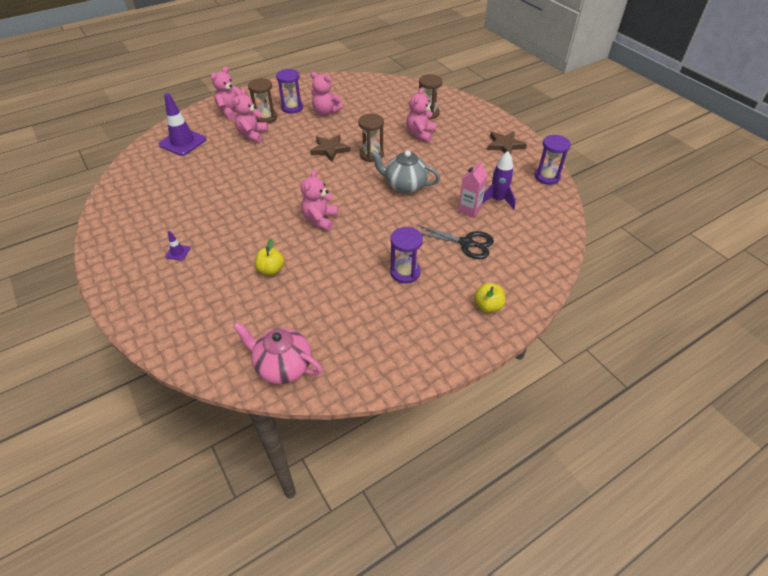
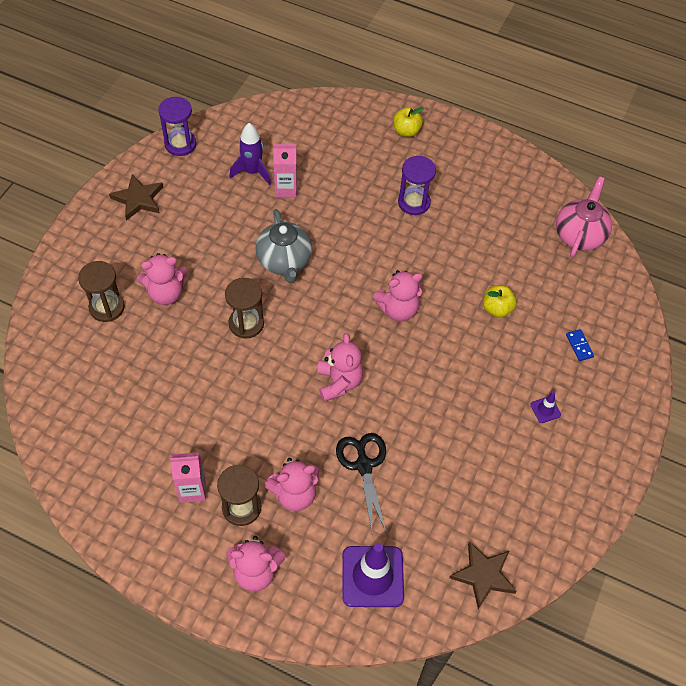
camera: 125 degrees left, 10 degrees up
pink teapot [233,322,322,384] -> pink teapot turned 150 degrees counterclockwise [556,176,612,258]
purple hourglass [276,69,303,113] -> pink carton [170,452,206,503]
pink teddy bear [310,72,343,116] -> pink teddy bear moved to [317,333,363,402]
brown star [310,134,350,162] -> brown star moved to [449,541,517,609]
black scissors [417,225,494,259] -> black scissors moved to [336,433,386,532]
none -> blue domino [566,329,594,361]

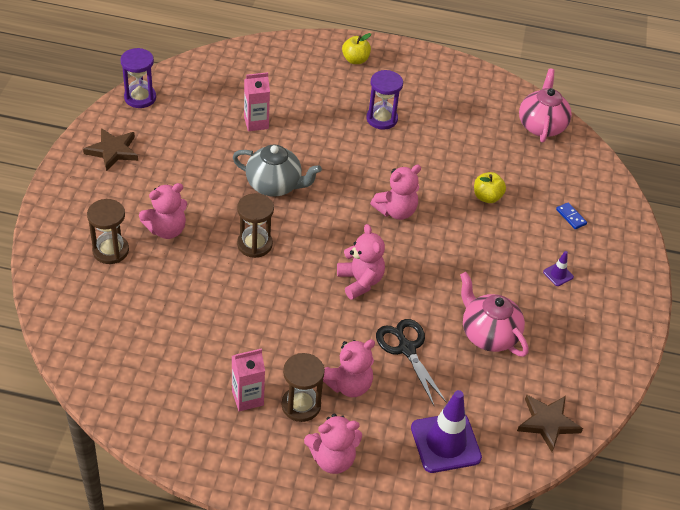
camera: 15 degrees left, 10 degrees down
purple rocket [229,123,271,185] -> none
grey teapot [256,209,312,283] -> grey teapot turned 45 degrees counterclockwise [233,145,322,197]
none -> pink teapot [460,272,528,357]

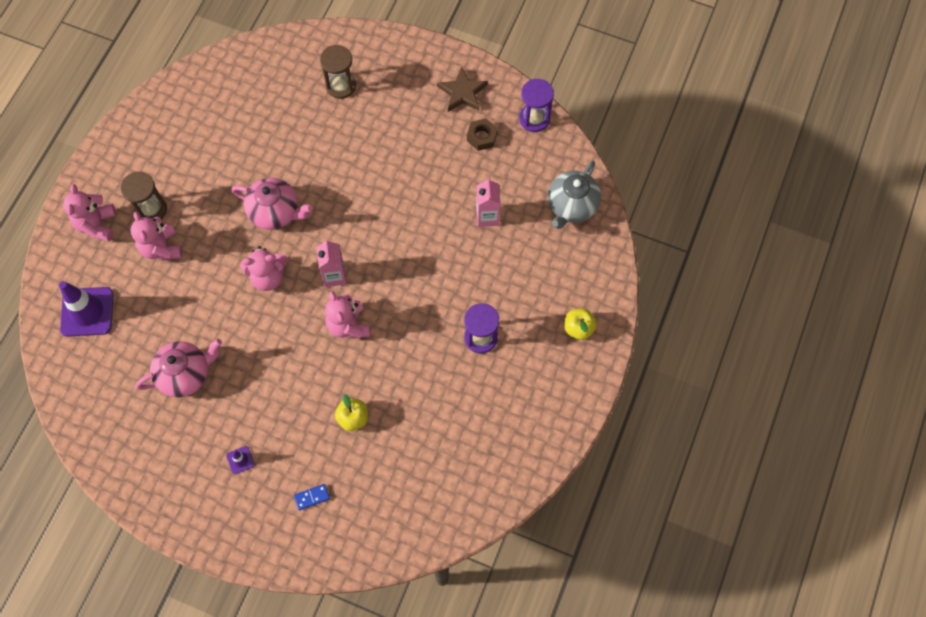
camera: 105 degrees right, 20 degrees up
pink teddy bear [139,183,187,239] -> none
pink carton [232,349,265,412] -> pink carton moved to [317,239,347,287]
grey teapot [233,145,322,197] -> grey teapot moved to [548,161,601,229]
brown hourglass [237,193,274,258] -> none
black scissors [376,319,447,405] -> none
brown star [517,395,583,452] -> none
pink teapot [519,69,572,143] -> pink teapot moved to [232,178,313,230]
none -> brown nut [467,118,498,151]

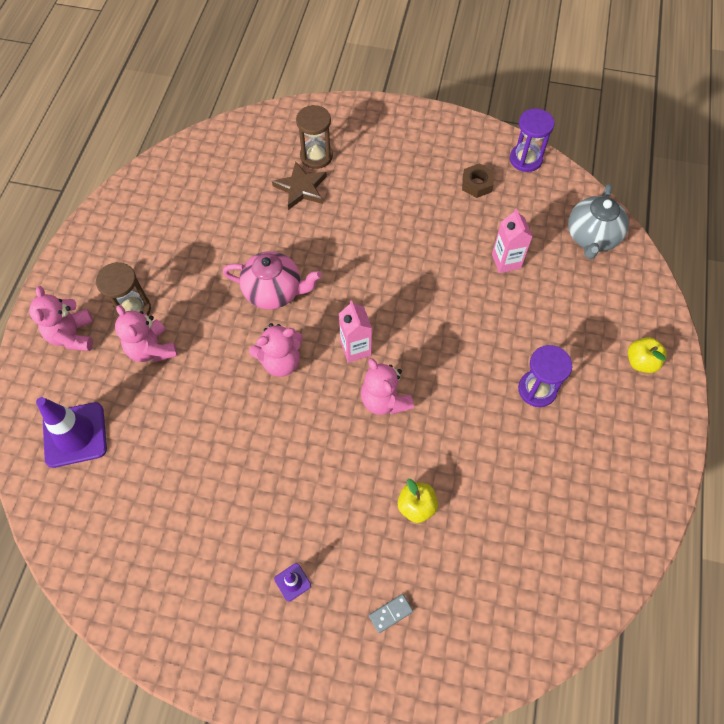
camera: 10 degrees left, 5 degrees down
pink teapot [136,339,222,397] -> none
blue domino [294,484,330,510] -> grey domino [369,594,413,633]
brown star [437,66,488,112] -> brown star moved to [272,162,327,210]

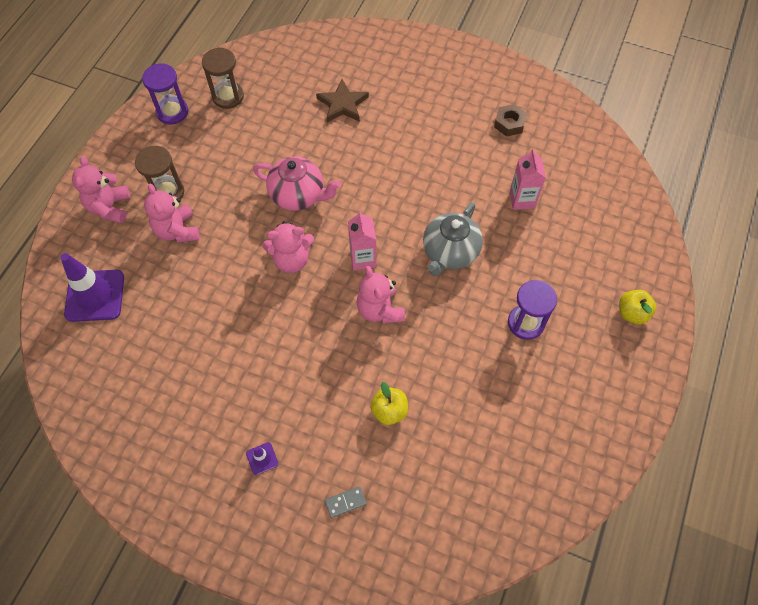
camera: 10 degrees right, 0 degrees up
brown hourglass [296,105,333,169] -> brown hourglass moved to [202,48,244,109]
purple hourglass [510,108,555,172] -> purple hourglass moved to [142,64,188,124]
grey teapot [568,184,629,259] -> grey teapot moved to [423,202,483,276]

